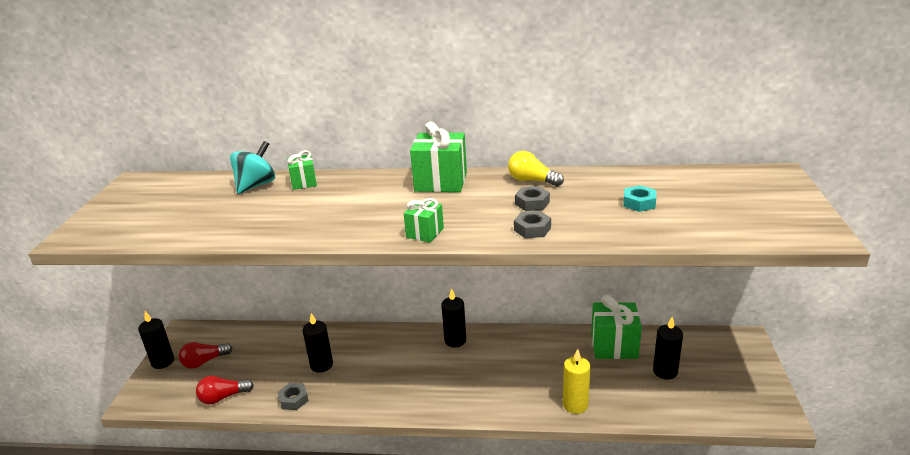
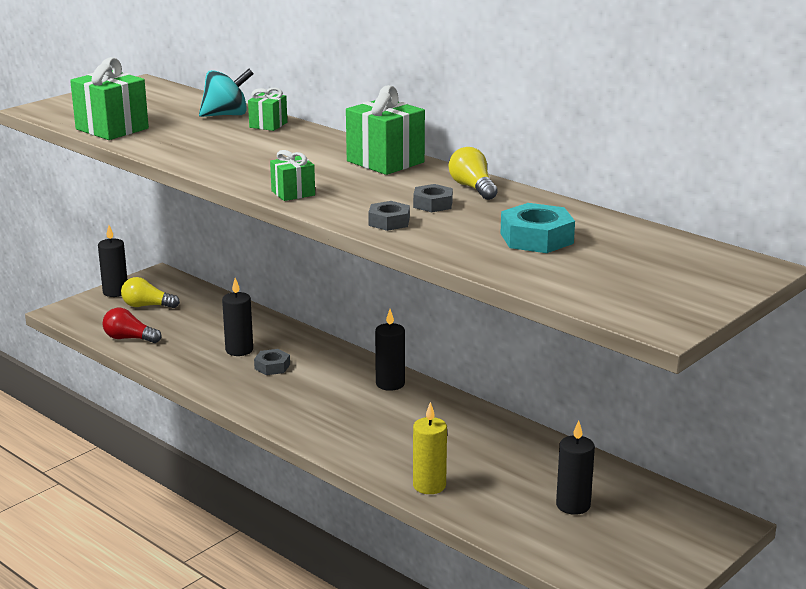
camera: 35 degrees right, 5 degrees down
red light bulb [179,342,232,369] -> yellow light bulb [121,277,180,308]
grey nut [278,383,309,410] -> grey nut moved to [254,349,290,375]
green gift [591,295,642,359] -> green gift moved to [70,57,149,140]
turquoise nut [623,185,656,212] -> turquoise nut [500,203,575,253], size x1.63

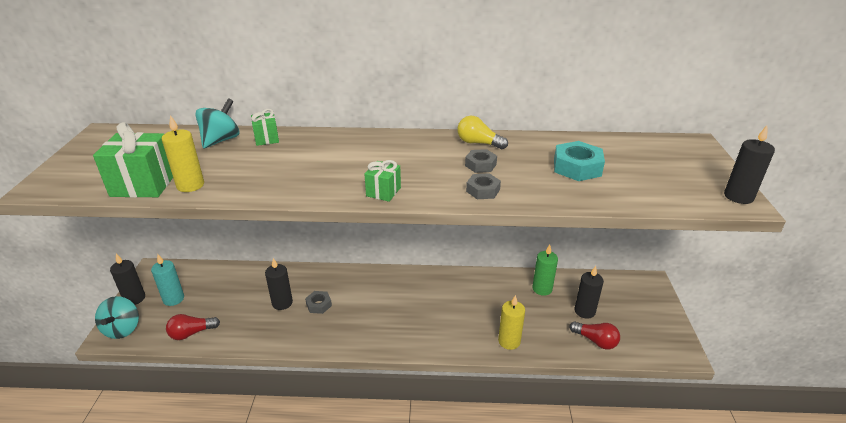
camera: 40 degrees left, 10 degrees up
yellow light bulb [121,277,180,308] -> turquoise candle [151,255,184,306]
green gift [346,85,425,175] -> none
black candle [375,309,405,391] -> black candle moved to [724,126,775,204]
none -> turquoise spinning top [95,296,139,339]
none -> yellow candle [162,115,204,192]
none -> green candle [532,245,558,296]
none -> red light bulb [570,322,620,350]

